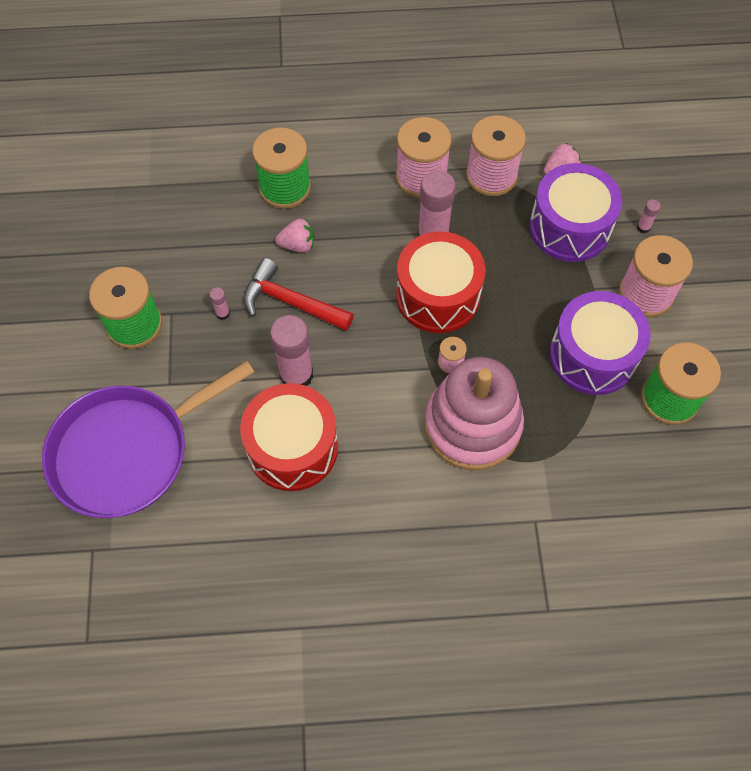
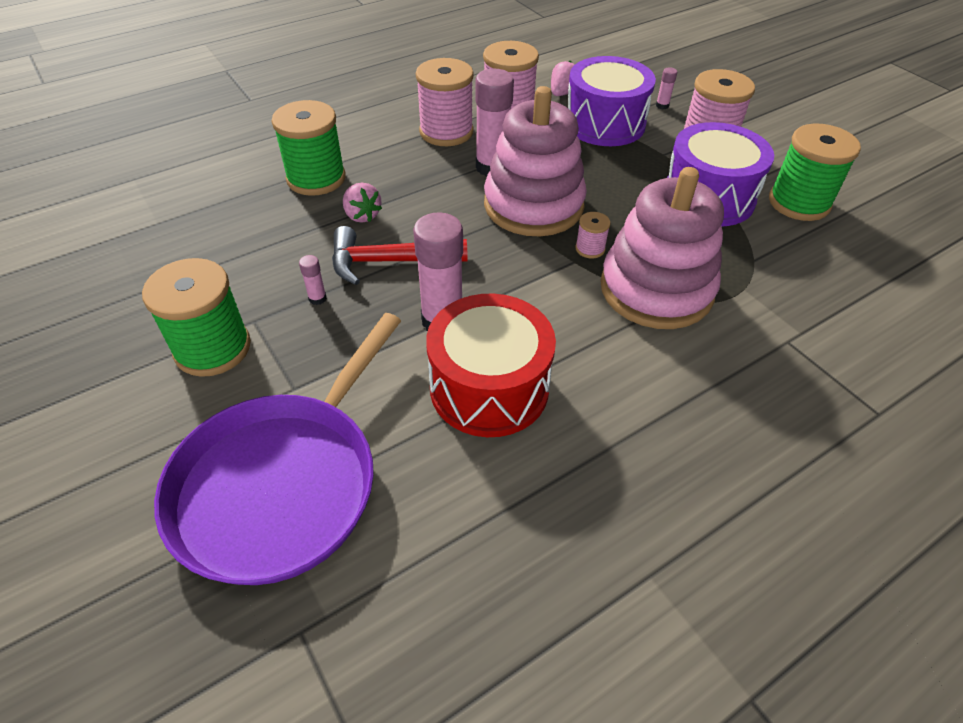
camera: 30 degrees left, 15 degrees down
pink strawberry [275,219,315,253] -> pink strawberry turned 90 degrees clockwise [343,183,382,222]
red drum [396,232,485,333] -> pink stacking toy [484,86,587,236]

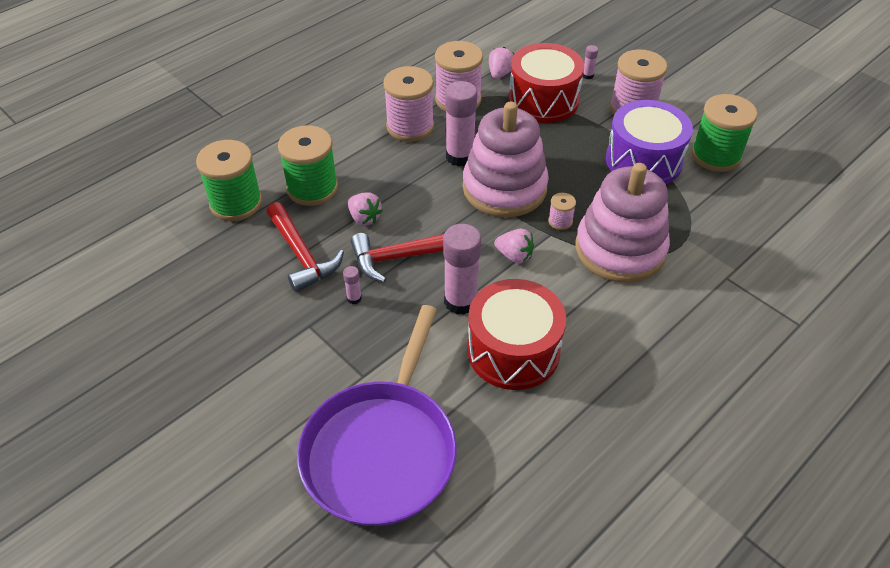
camera: 10 degrees left, 0 degrees up
green spool [142,258,251,377] -> green spool moved to [196,140,262,221]
purple drum [568,56,656,146] -> red drum [509,43,584,123]
none -> red hammer [266,202,344,292]
none -> pink strawberry [494,229,534,263]

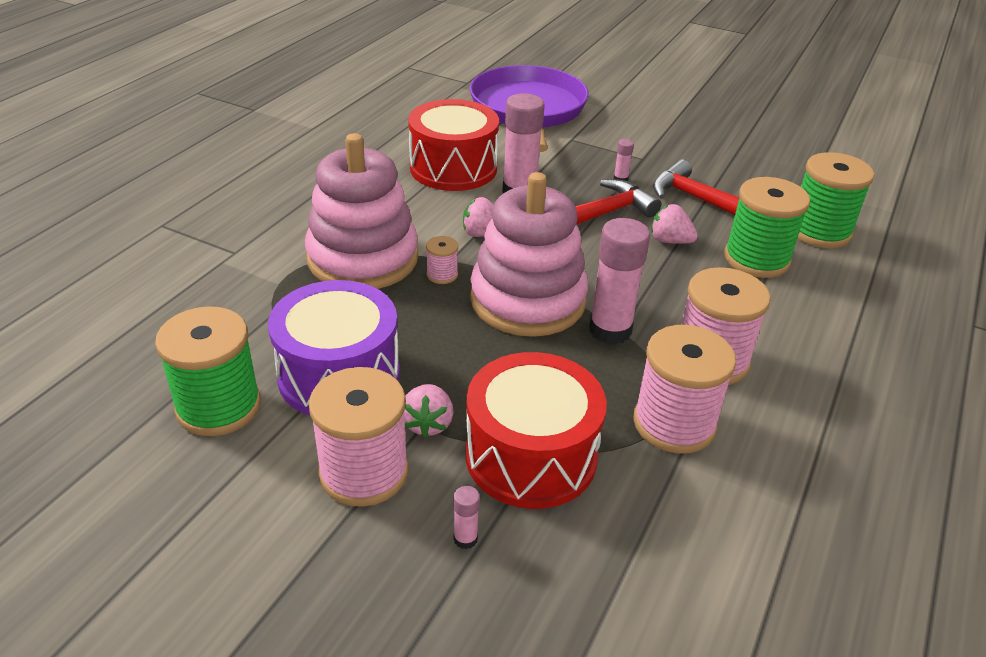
camera: 160 degrees right, 10 degrees down
pink strawberry [489,47,515,79] -> pink strawberry moved to [404,384,454,438]

